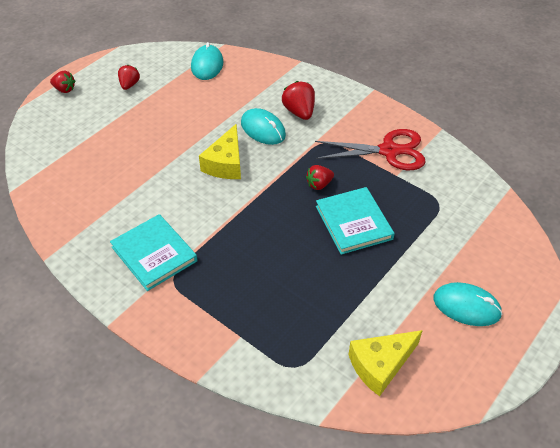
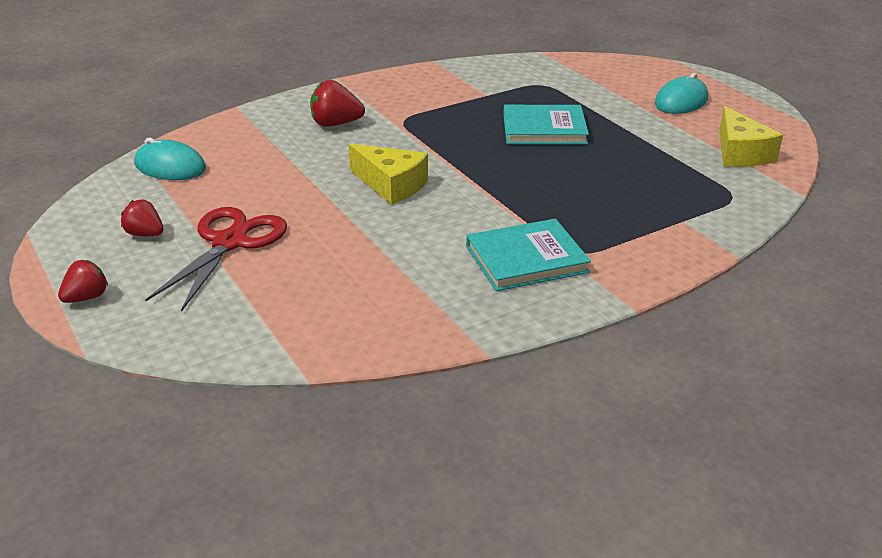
camera: 70 degrees left, 15 degrees down
turquoise mouse [241,108,286,145] -> none
red strawberry [306,165,334,190] -> none
red scissors [315,129,425,170] -> red scissors moved to [145,207,287,312]

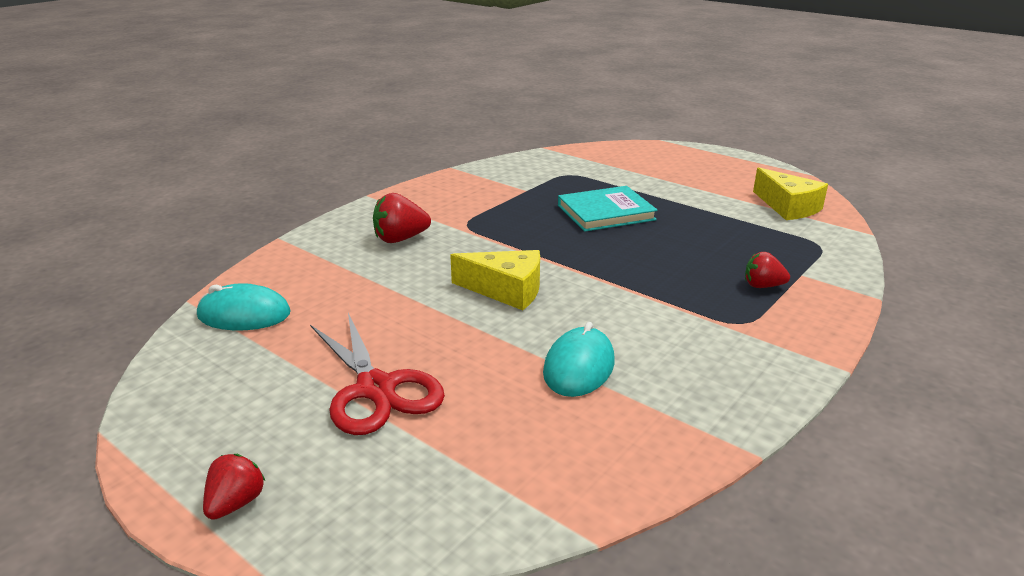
camera: 20 degrees left, 5 degrees down
red strawberry [121,200,163,236] -> red strawberry moved to [745,252,790,288]
red scissors [145,207,287,312] -> red scissors turned 150 degrees clockwise [310,313,445,435]
turquoise book [466,219,591,291] -> none
turquoise mouse [655,73,708,114] -> turquoise mouse moved to [543,322,615,397]

